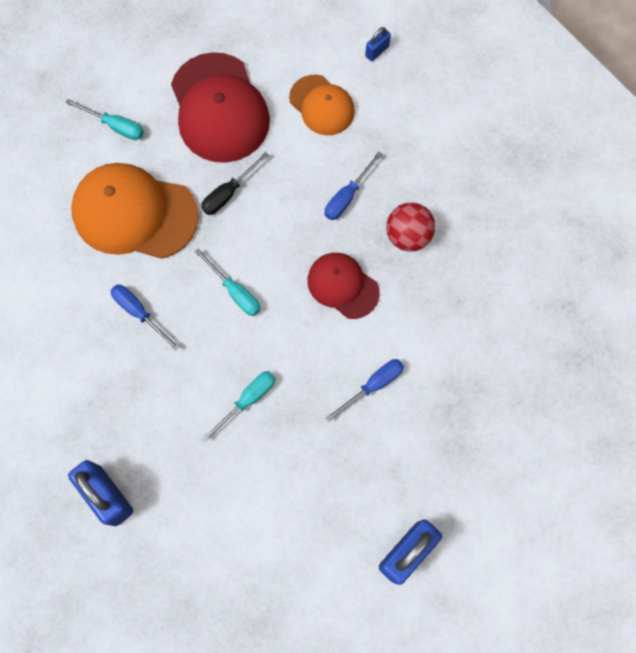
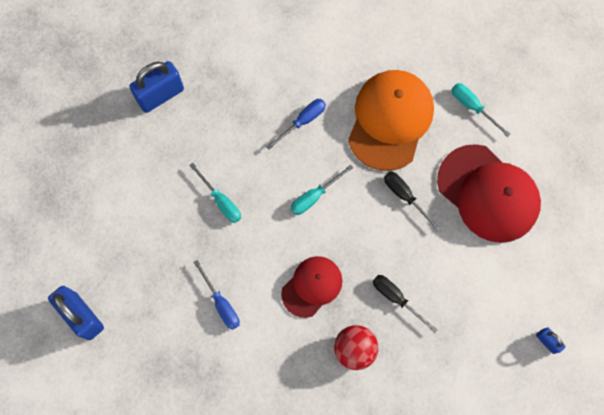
camera: 95 degrees right, 0 degrees up
turquoise screwdriver [65,99,144,140] -> turquoise screwdriver turned 105 degrees clockwise [451,83,511,137]
red cap [171,52,270,163] -> red cap turned 120 degrees counterclockwise [437,144,541,243]
orange cap [289,75,355,135] -> none
blue screwdriver [325,151,383,220] -> black screwdriver [373,275,438,333]

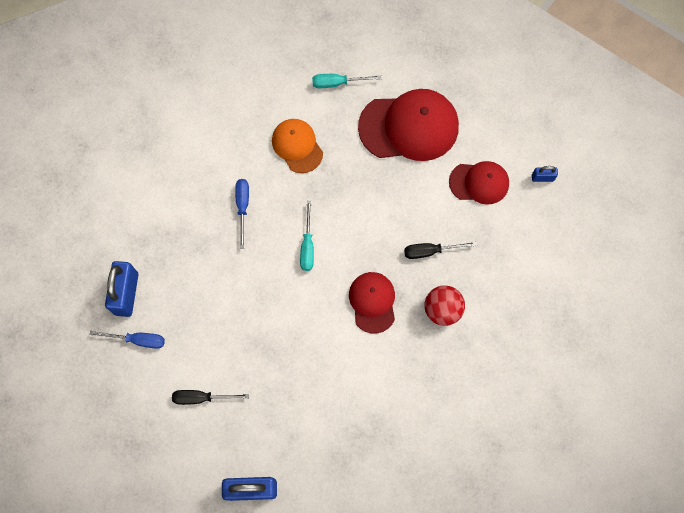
camera: 50 degrees left, 0 degrees up
turquoise screwdriver [189,163,241,223] -> none
blue screwdriver [193,260,240,330] -> blue screwdriver moved to [90,331,165,349]
orange cap [348,70,434,171] -> orange cap [272,119,323,173], size x0.59
black screwdriver [384,171,441,231] -> black screwdriver moved to [172,390,249,405]
none -> red cap [449,161,509,205]

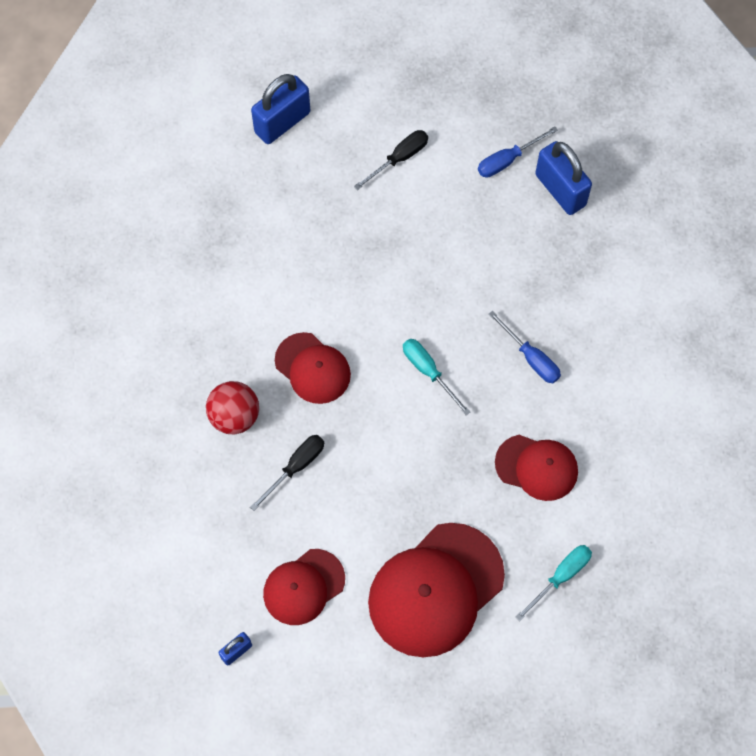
camera: 140 degrees right, 5 degrees down
orange cap [272,119,323,173] -> red cap [495,435,578,501]

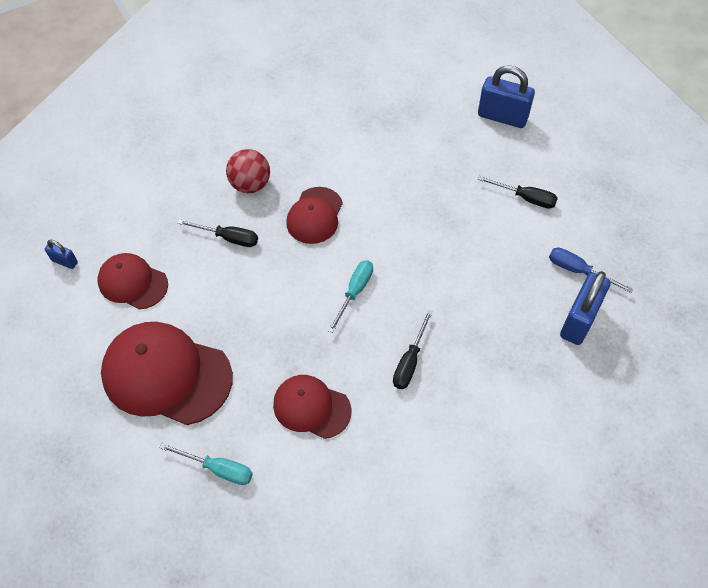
camera: 65 degrees right, 10 degrees down
blue screwdriver [488,311,561,383] -> black screwdriver [393,310,433,389]
red cap [495,435,578,501] -> red cap turned 120 degrees clockwise [273,375,351,439]

